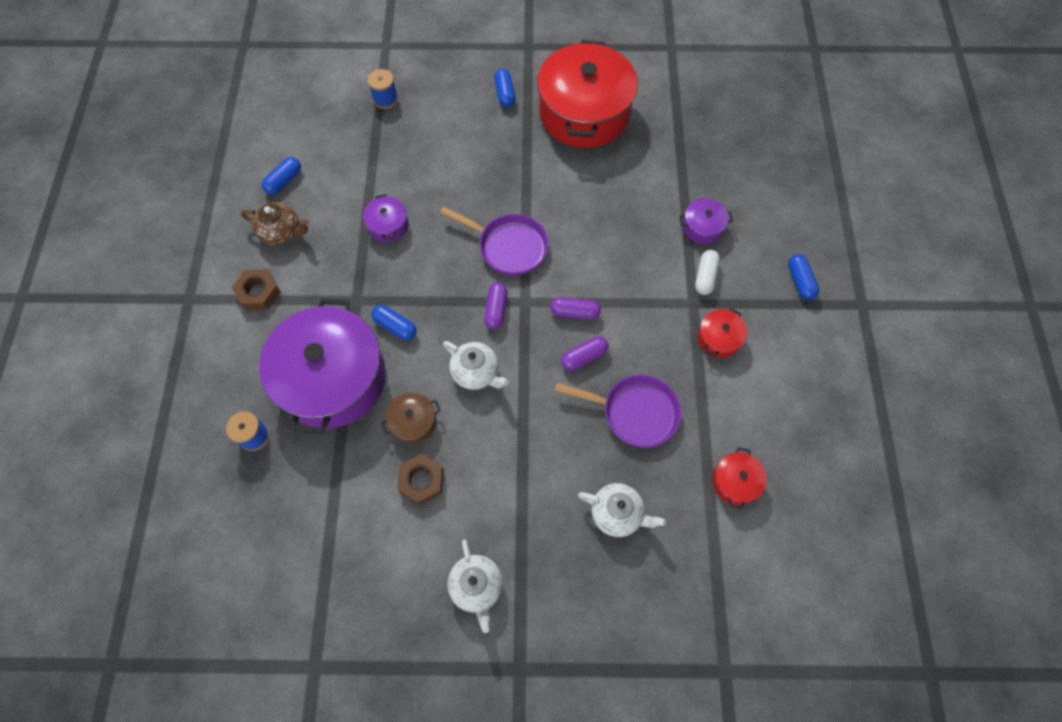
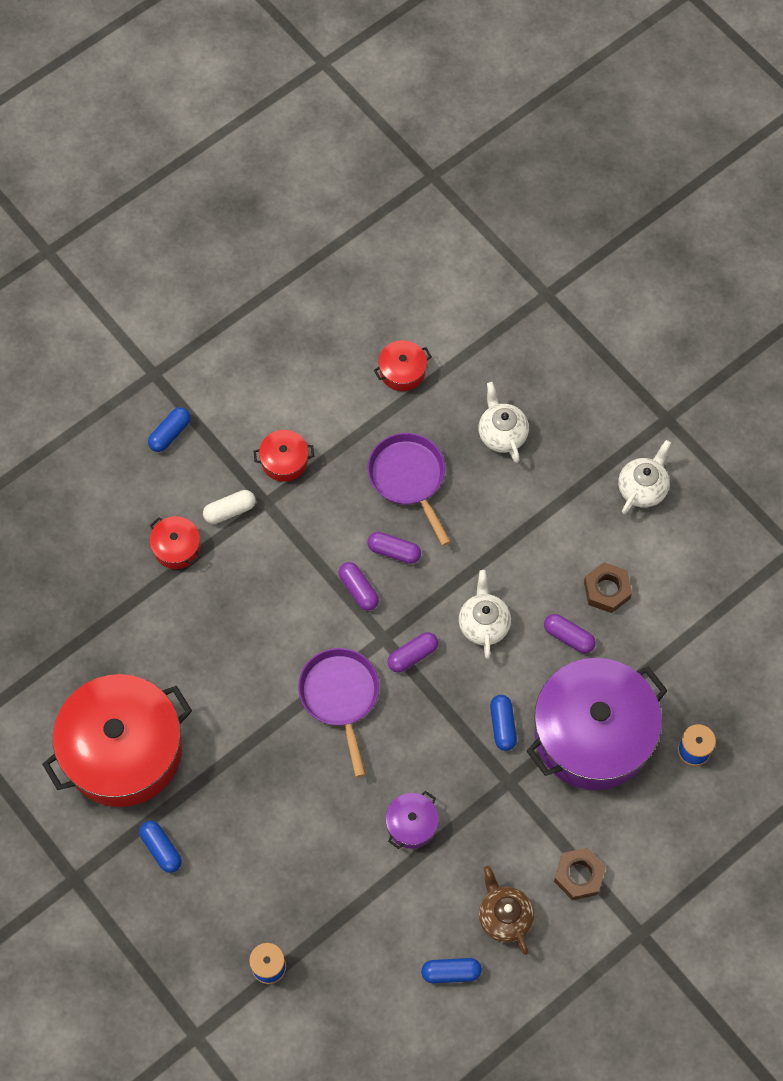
camera: 130 degrees left, 0 degrees up
brown pot [381,392,441,444] -> purple capsule [544,614,596,653]
blue capsule [494,69,516,107] -> blue capsule turned 75 degrees counterclockwise [139,821,182,873]
purple pot [679,198,733,244] -> red pot [150,516,201,569]

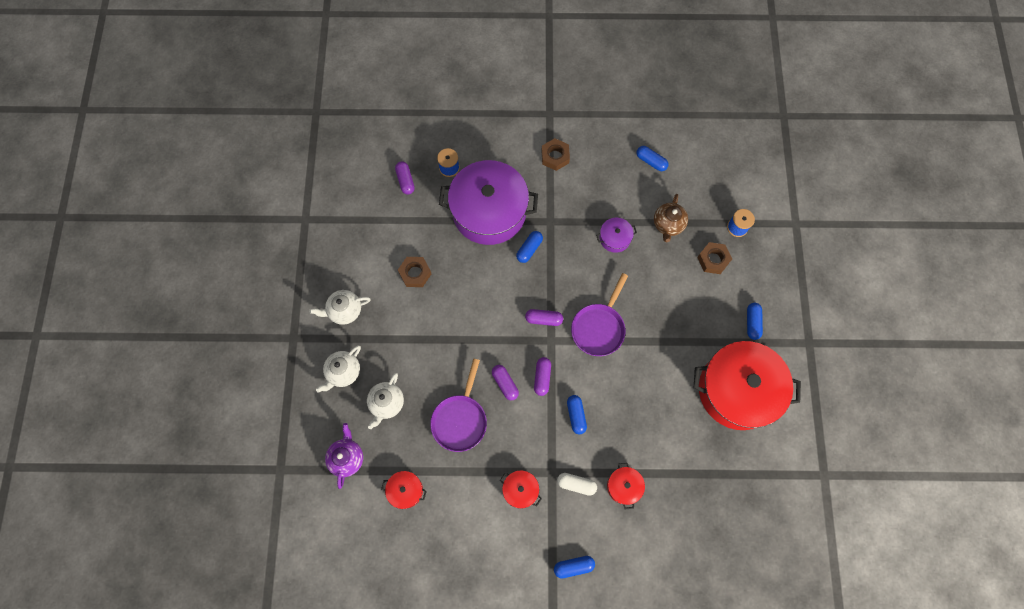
camera: 140 degrees left, 5 degrees up
white teapot [459,570,511,659] -> white teapot moved to [316,346,361,393]
brown teapot [479,866,535,955] -> brown teapot moved to [654,194,688,242]
purple capsule [544,614,596,653] -> purple capsule moved to [395,161,415,195]
none -> purple teapot [325,423,363,489]
none -> blue capsule [567,395,587,434]
none -> brown nut [697,242,732,274]

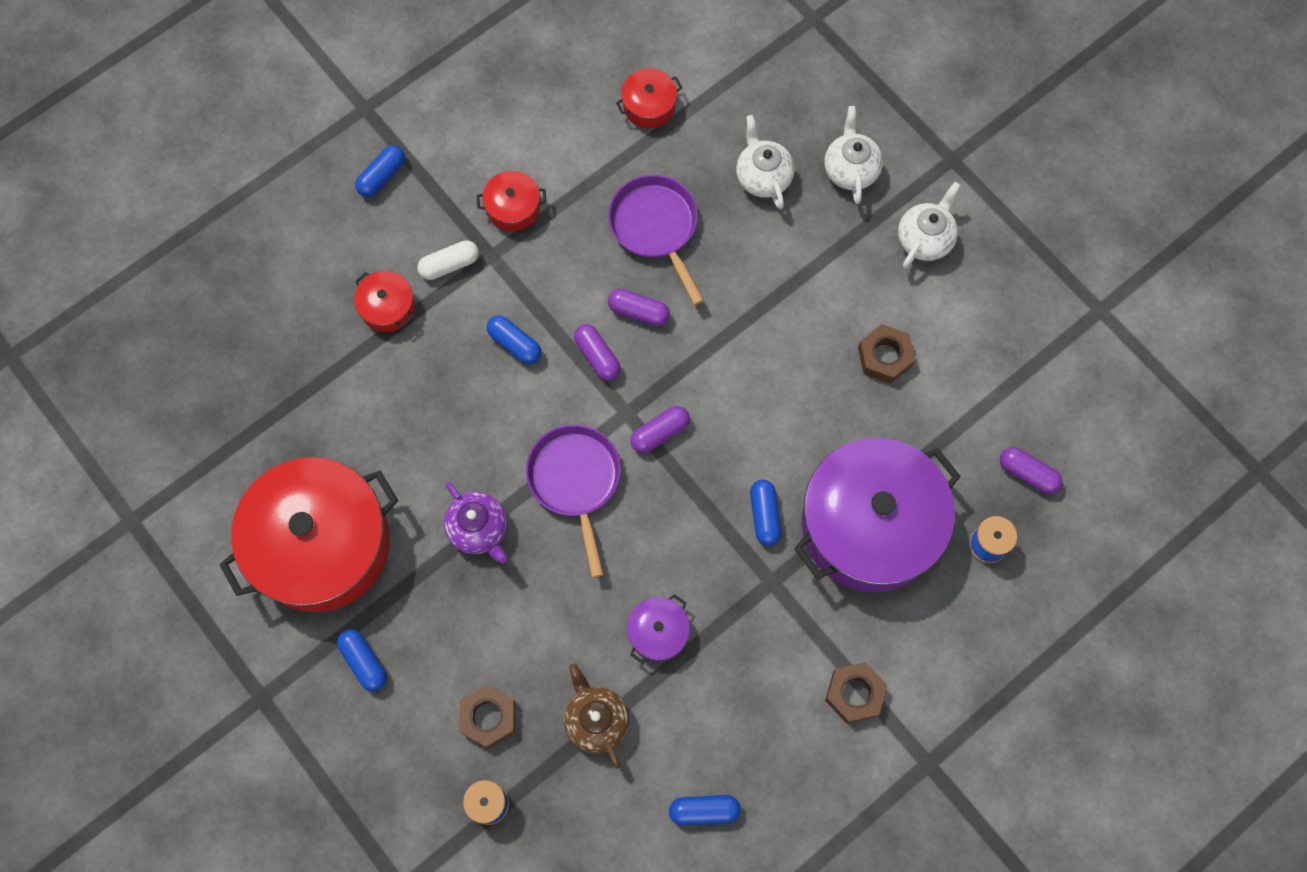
camera: 140 degrees right, 0 degrees up
purple teapot [325,423,363,489] -> purple teapot moved to [444,482,507,563]

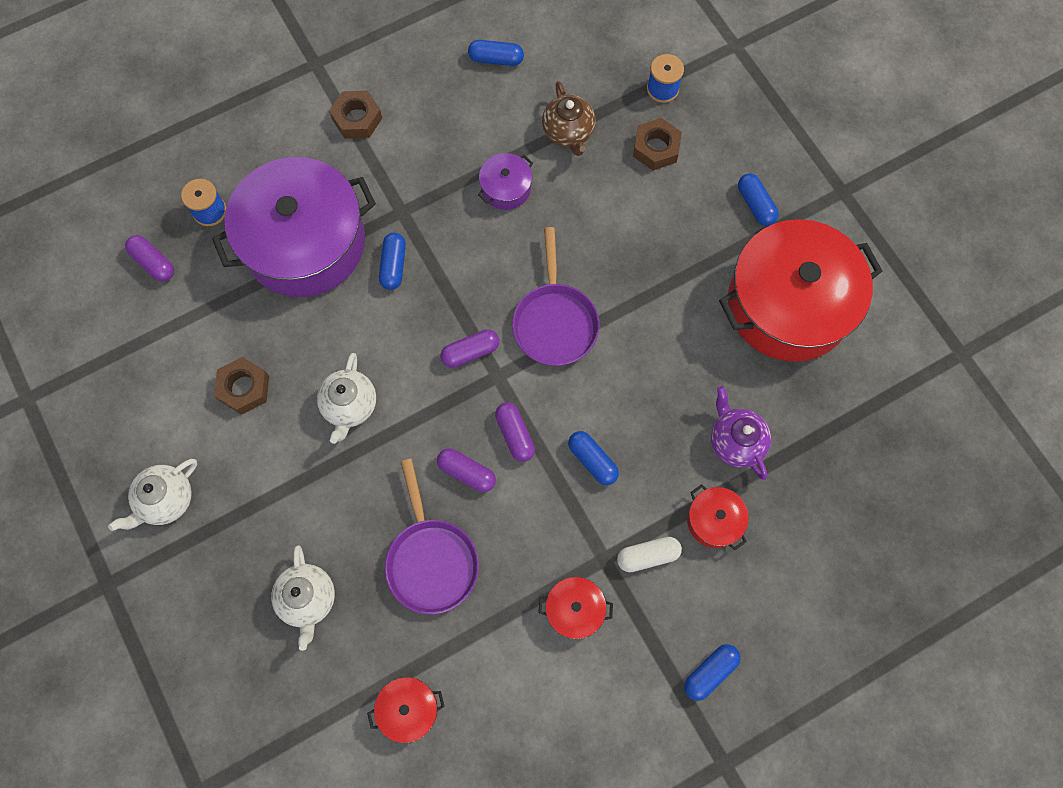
camera: 170 degrees left, 0 degrees up
purple teapot [444,482,507,563] -> purple teapot moved to [711,386,771,480]
white teapot [824,106,883,204] -> white teapot moved to [317,353,376,444]

